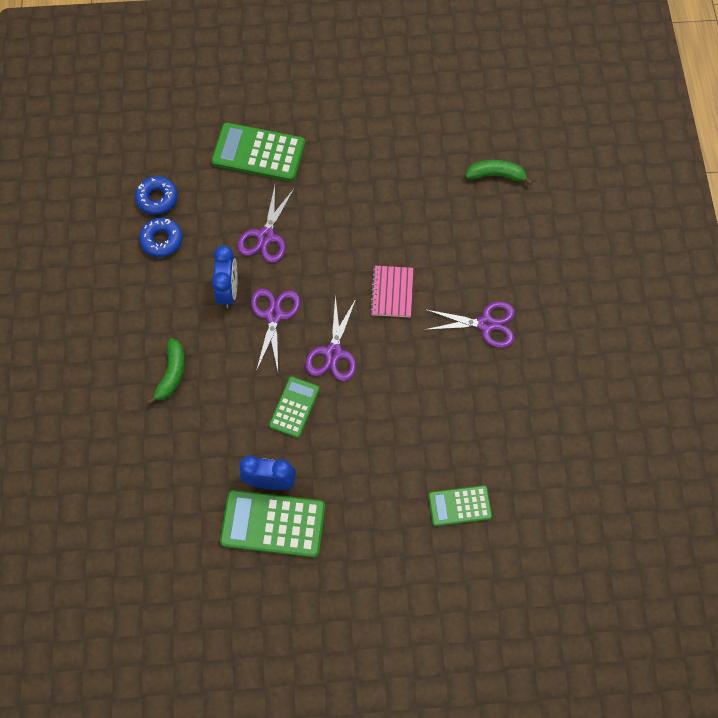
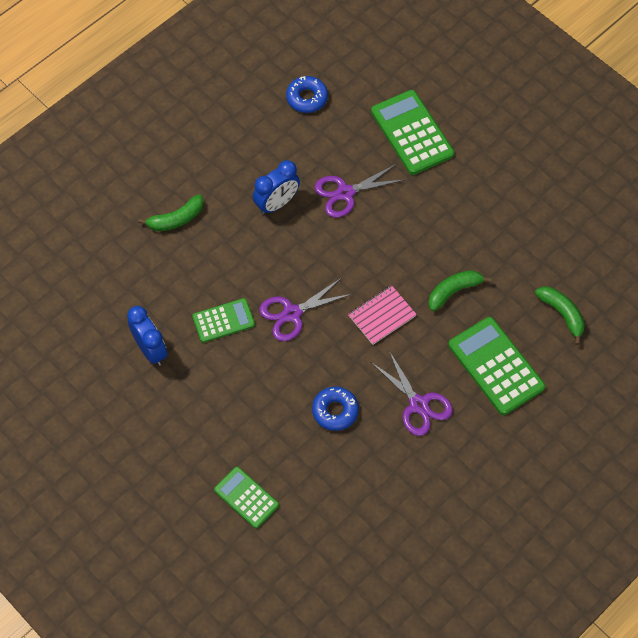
camera: 50 degrees right, 5 degrees down
blue donut [139,218,183,257] -> blue donut moved to [312,387,359,431]
green calculator [220,490,325,558] -> green calculator moved to [448,317,545,415]
purple scissors [251,289,300,372] -> none
none -> green banana [428,270,492,311]

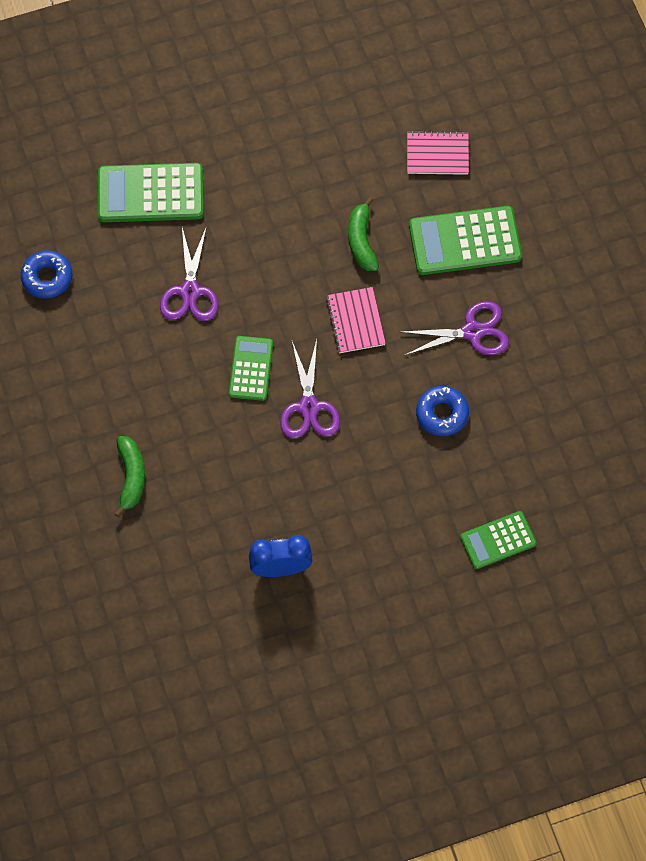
camera: 65 degrees left, 5 degrees up
green calculator [192,298,255,343] -> green calculator moved to [229,336,273,401]
blue clock [253,160,300,215] -> none
green banana [535,287,585,345] -> pink notebook [407,130,469,175]

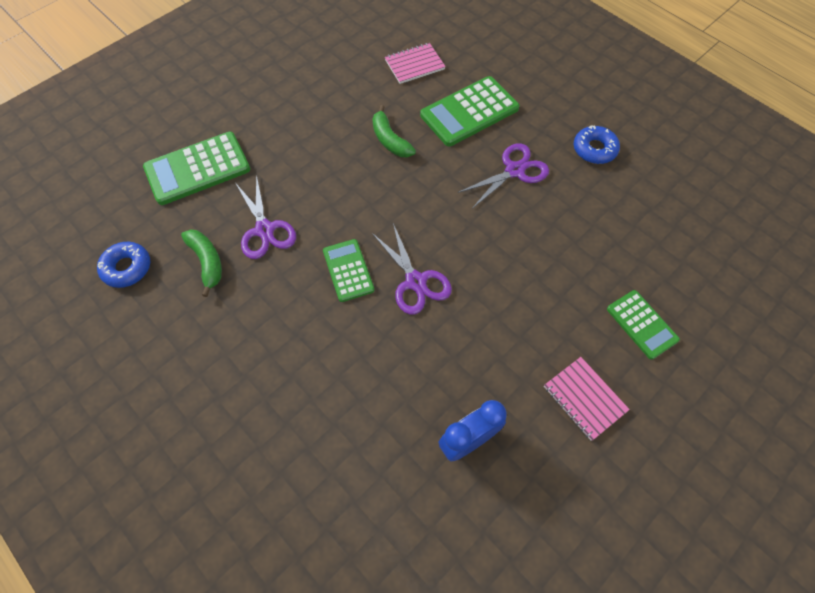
camera: 25 degrees left, 5 degrees down
green banana [114,436,145,517] -> green banana moved to [181,229,222,297]
pink notebook [326,287,386,353] -> pink notebook moved to [544,357,630,441]
blue donut [416,386,469,436] -> blue donut moved to [574,125,620,164]
green calculator [460,511,537,569] -> green calculator turned 75 degrees counterclockwise [607,290,680,360]

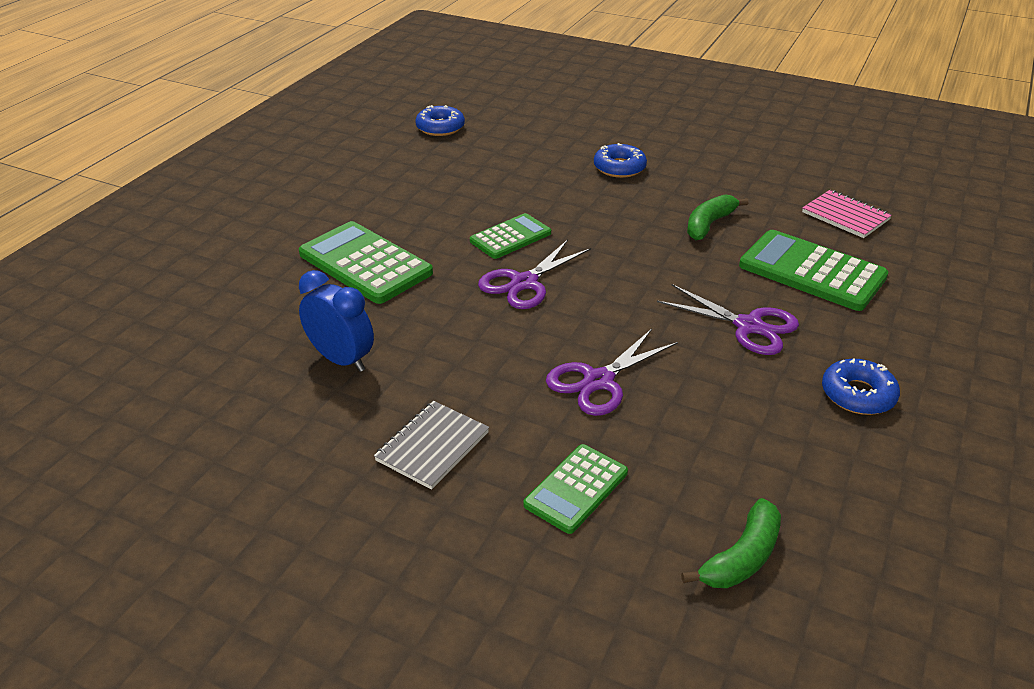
camera: 70 degrees right, 25 degrees down
green calculator [143,132,250,205] -> green calculator moved to [299,221,433,304]
green banana [181,229,222,297] -> green banana moved to [681,498,781,588]
purple scissors [236,174,296,259] -> purple scissors moved to [546,329,678,416]
pink notebook [544,357,630,441] -> grey notebook [374,401,489,490]
none -> blue donut [594,143,647,178]

